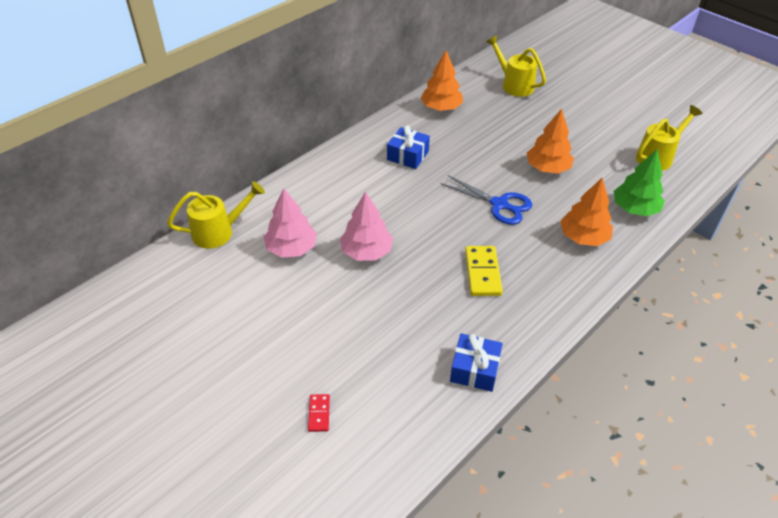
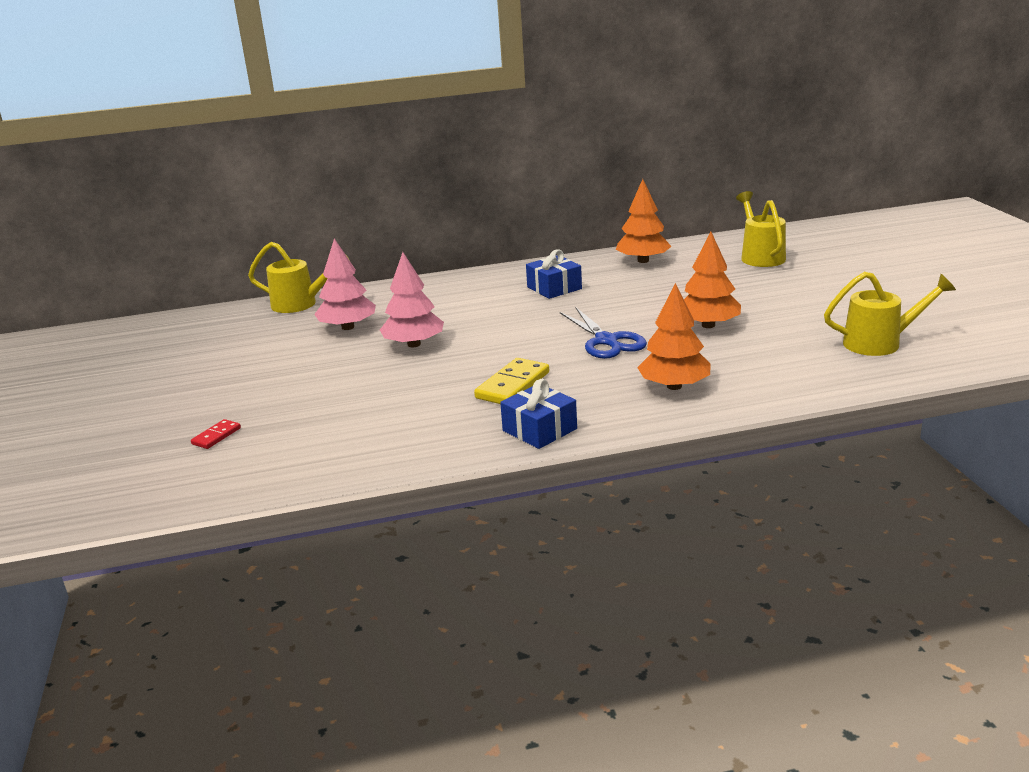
camera: 35 degrees right, 20 degrees down
blue gift [450,333,503,392] -> blue gift moved to [500,379,577,449]
green tree [614,150,665,216] -> none

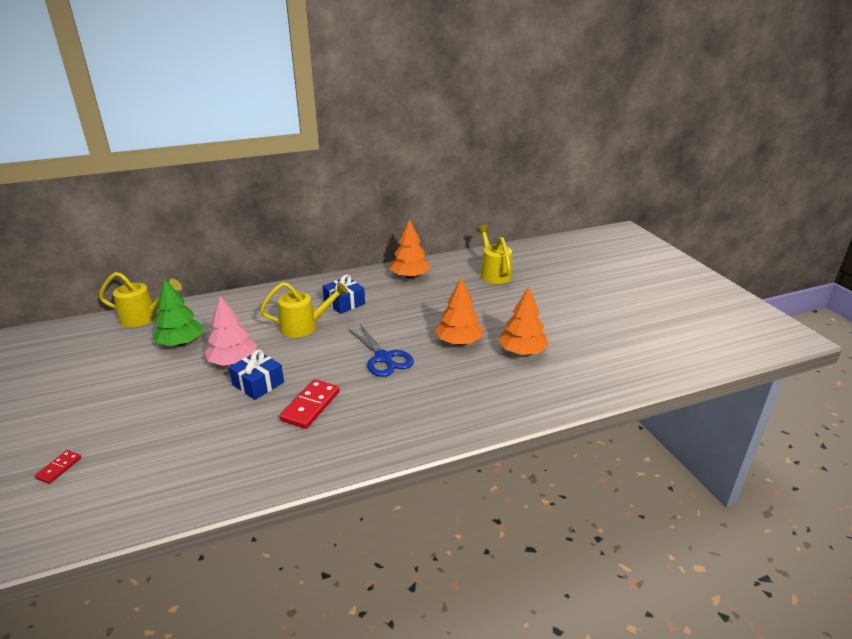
camera: 10 degrees left, 5 degrees up
pink tree [314,238,376,330] -> green tree [152,279,203,346]
yellow domino [474,358,549,404] -> red domino [279,379,340,429]
blue gift [500,379,577,449] -> blue gift moved to [229,350,284,400]
orange tree [637,283,710,390] -> orange tree moved to [498,287,548,355]
yellow watering can [824,272,956,356] -> yellow watering can moved to [260,282,348,338]

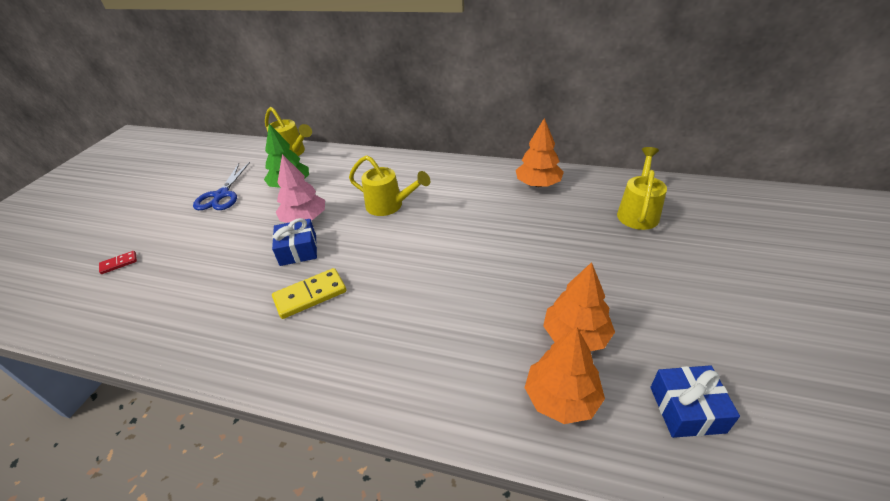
camera: 40 degrees right, 10 degrees up
red domino [279,379,340,429] -> yellow domino [272,268,346,319]
blue gift [322,274,365,314] -> blue gift moved to [650,365,740,438]
blue scissors [348,324,414,377] -> blue scissors moved to [193,162,250,210]
orange tree [435,278,483,345] -> orange tree moved to [524,327,605,424]

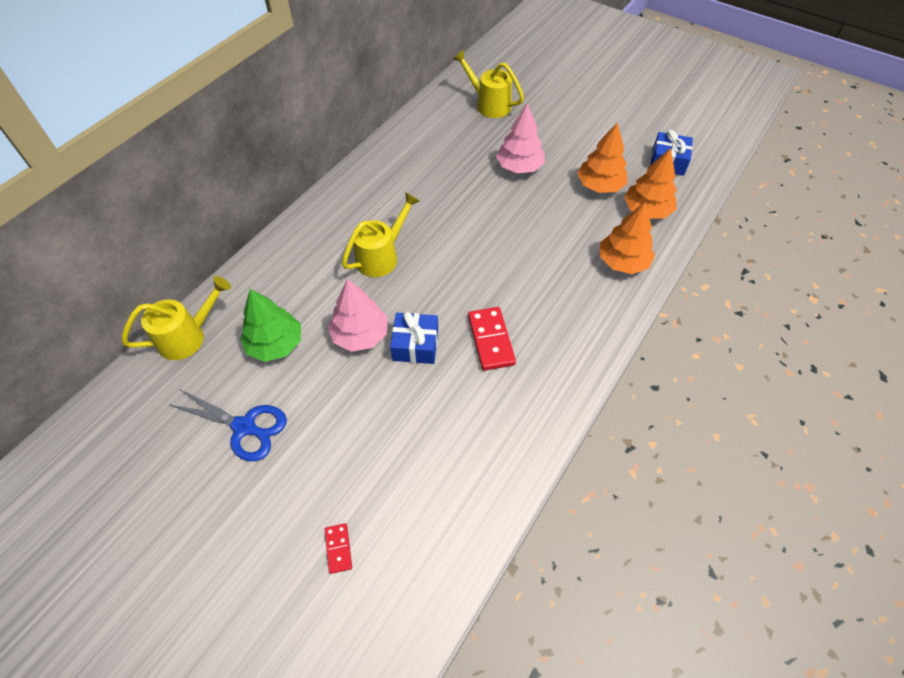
camera: 75 degrees left, 15 degrees up
yellow domino [272,268,346,319] -> red domino [468,307,516,371]
orange tree [516,118,564,187] -> orange tree moved to [600,202,655,274]
none -> pink tree [496,103,545,173]

